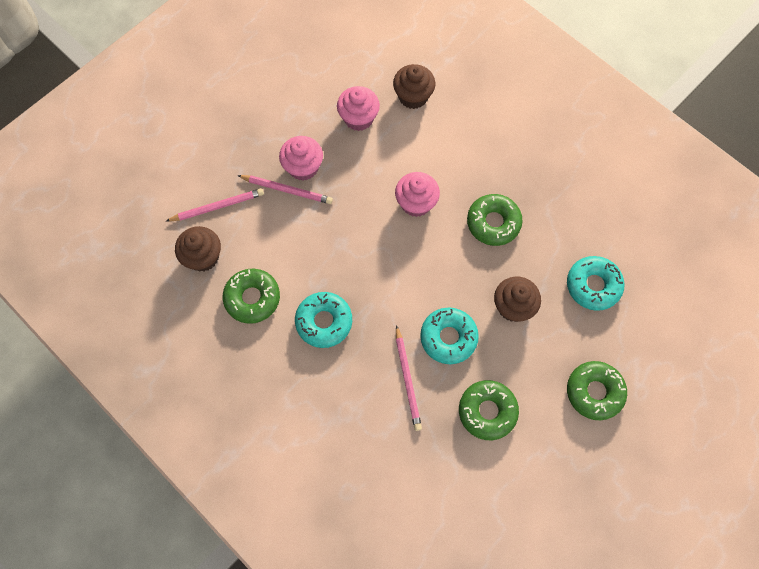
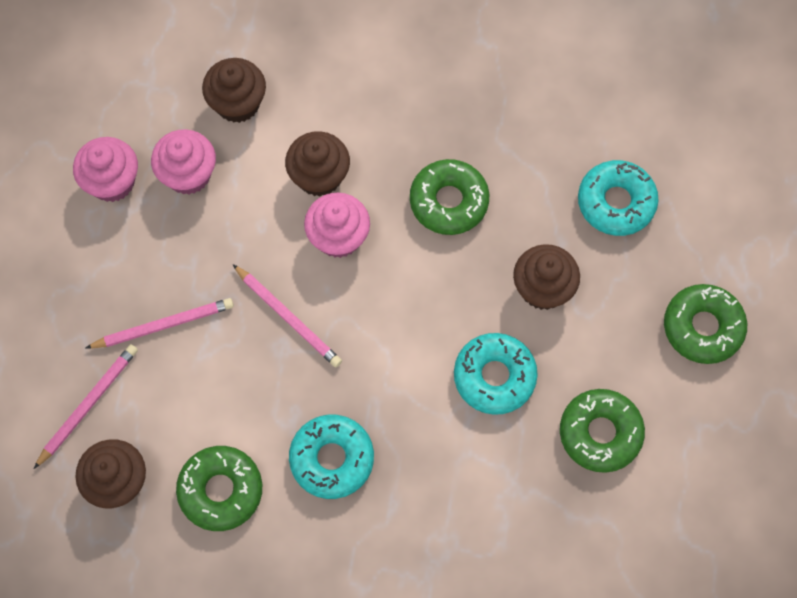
camera: 35 degrees left, 0 degrees up
pink cupcake [279,136,323,181] -> pink cupcake moved to [73,137,138,202]
pink pencil [396,325,422,431] -> pink pencil moved to [232,264,342,367]
none -> brown cupcake [285,131,350,197]

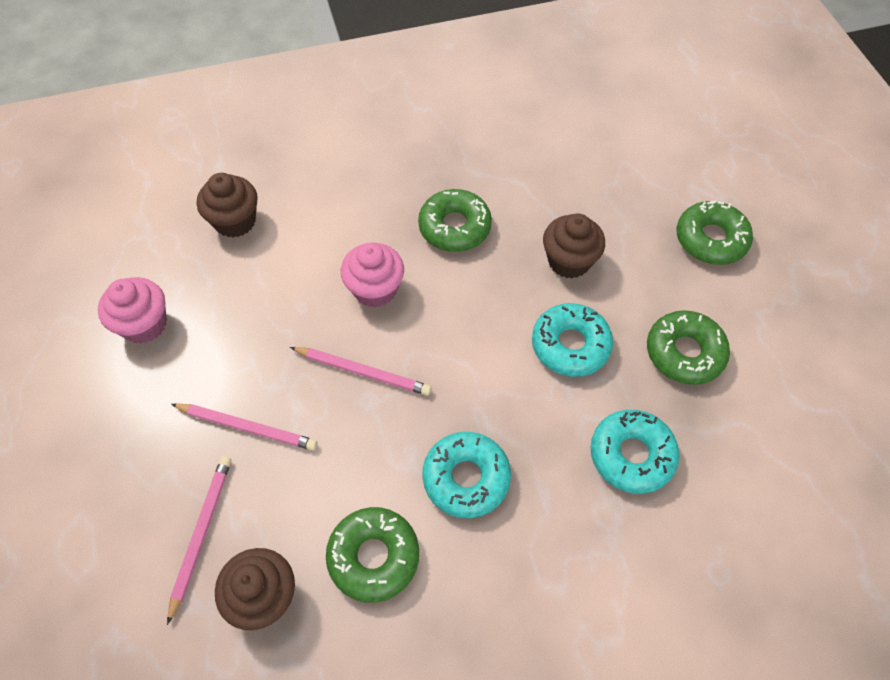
camera: 25 degrees left, 10 degrees down
pink pencil [86,298,234,349] -> pink pencil turned 60 degrees clockwise [171,404,318,451]
pink cupcake [151,129,216,194] -> none
brown cupcake [285,131,350,197] -> none
turquoise donut [578,160,659,236] -> turquoise donut moved to [591,410,680,494]

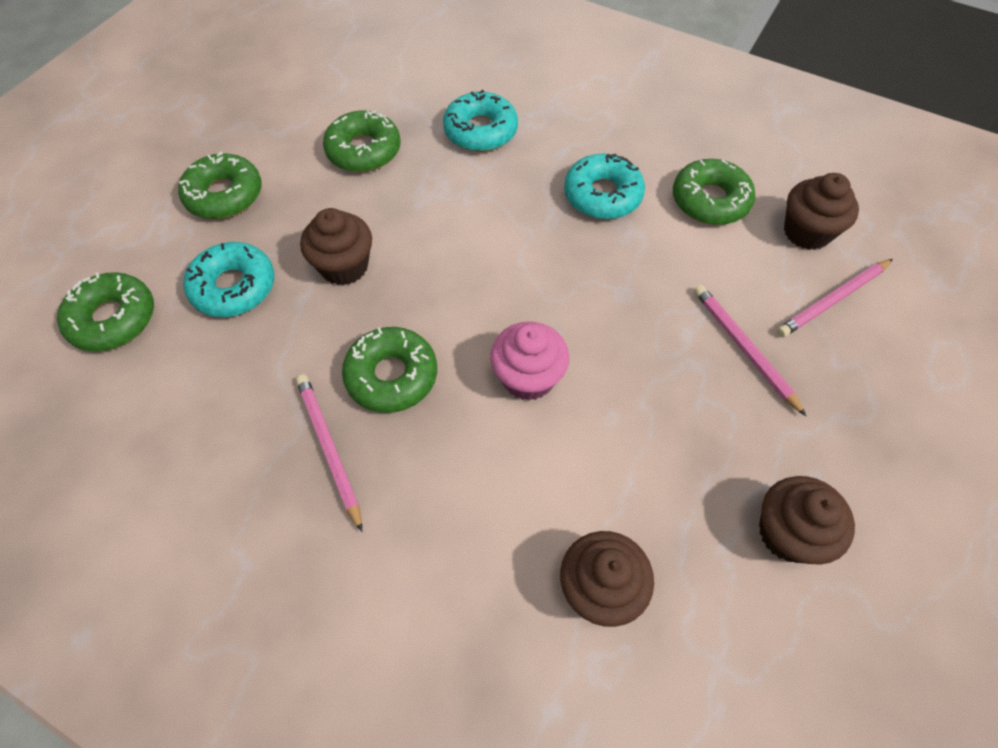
camera: 135 degrees left, 0 degrees up
pink cupcake [98,277,167,344] -> brown cupcake [759,476,855,565]
pink pencil [290,347,431,396] -> pink pencil moved to [296,374,362,532]
turquoise donut [532,303,613,377] -> turquoise donut moved to [184,242,274,317]
none -> green donut [57,272,154,352]

